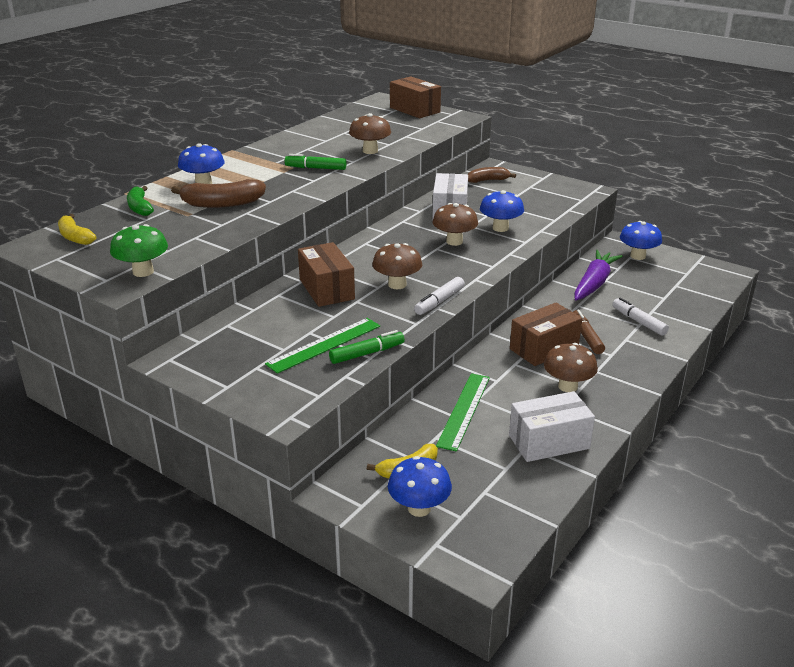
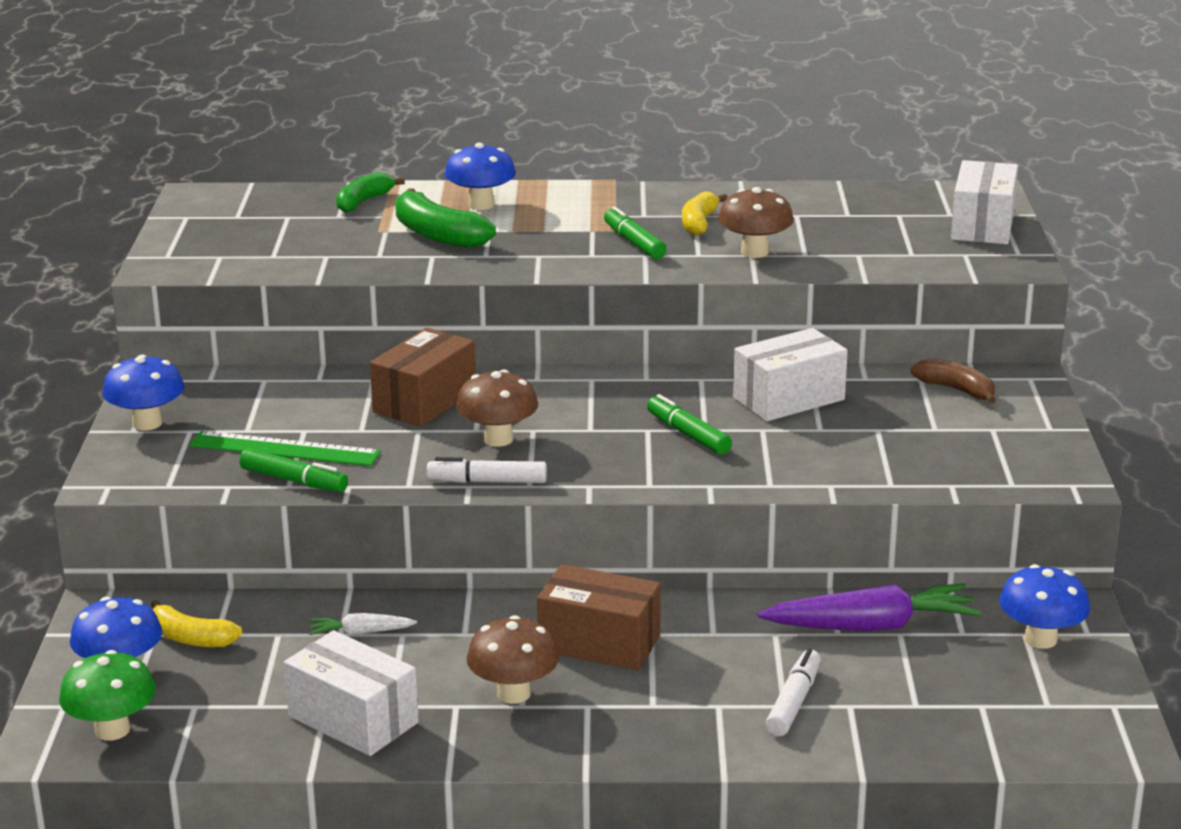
camera: 55 degrees right, 5 degrees down
yellow banana [58,214,96,245] -> yellow banana moved to [682,191,728,236]
green mushroom [110,224,168,277] -> green mushroom moved to [59,650,156,741]
brown banana [171,179,266,208] -> green banana [395,188,496,248]
brown box [390,76,441,118] -> white box [951,160,1018,244]
brown mushroom [433,203,478,246] -> green marker [647,394,732,455]
green ruler [436,373,490,452] -> white carrot [309,613,417,635]
blue mushroom [480,190,524,232] -> blue mushroom moved to [102,355,185,430]
brown marker [573,310,605,354] -> none

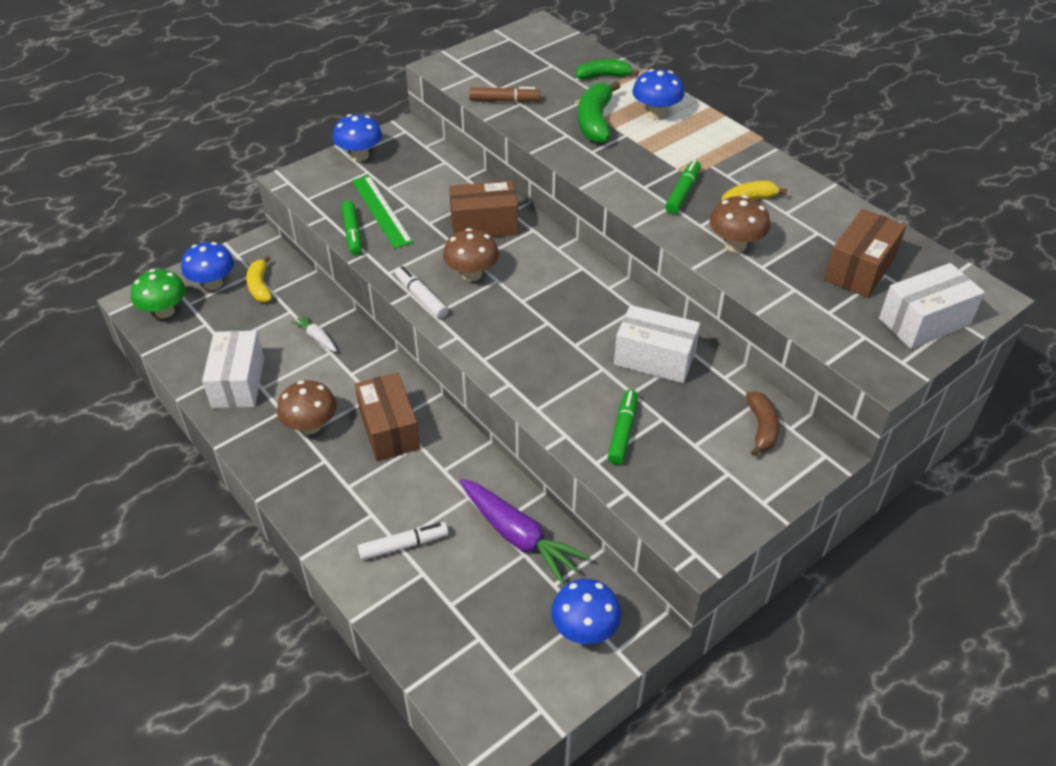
camera: 50 degrees right, 20 degrees up
green marker [647,394,732,455] -> green marker moved to [608,389,638,465]
none -> brown marker [469,87,540,102]
none -> brown box [824,209,906,298]

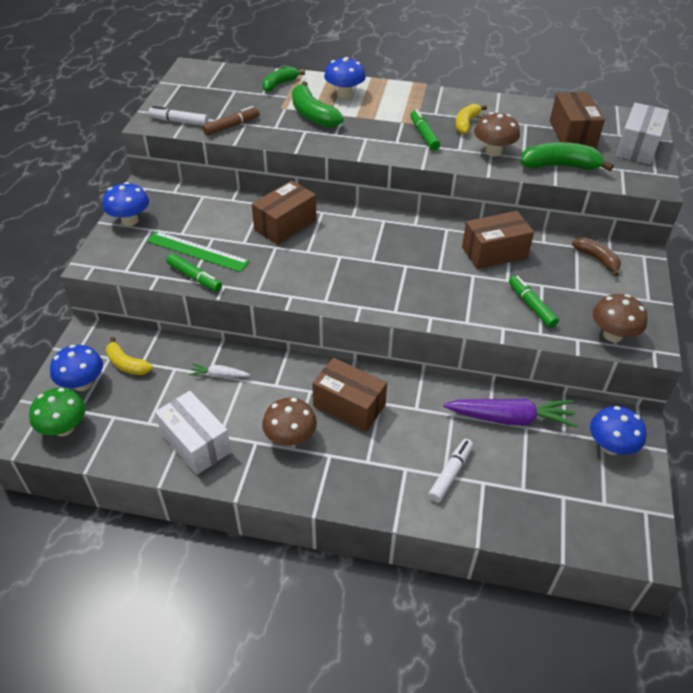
camera: 40 degrees left, 0 degrees up
white marker [395,266,448,319] -> white marker moved to [148,106,209,126]
brown mushroom [443,228,499,281] -> brown mushroom moved to [593,294,648,342]
white box [614,305,700,383] -> brown box [462,211,534,269]
none -> green banana [520,142,614,171]

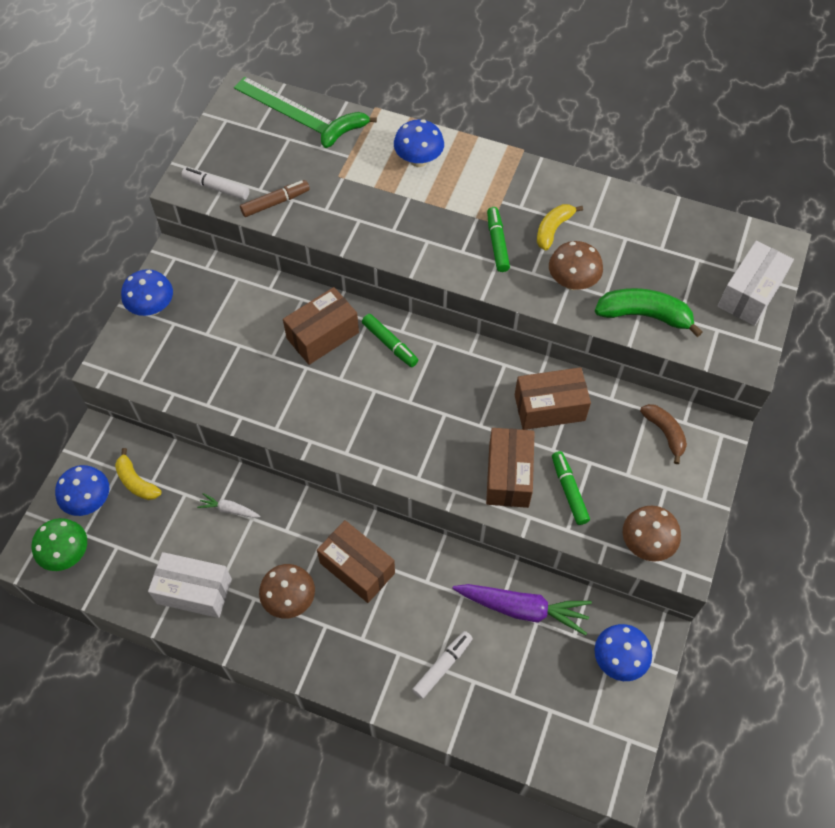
camera: 10 degrees right, 15 degrees up
green ruler [147,231,250,272] -> green ruler moved to [234,77,332,134]
white box [155,391,231,475] -> white box turned 45 degrees counterclockwise [148,552,232,618]
green marker [166,254,222,291] -> green marker moved to [362,314,418,367]
green banana [292,81,344,128] -> none
brown box [550,92,605,148] -> brown box moved to [486,428,535,508]

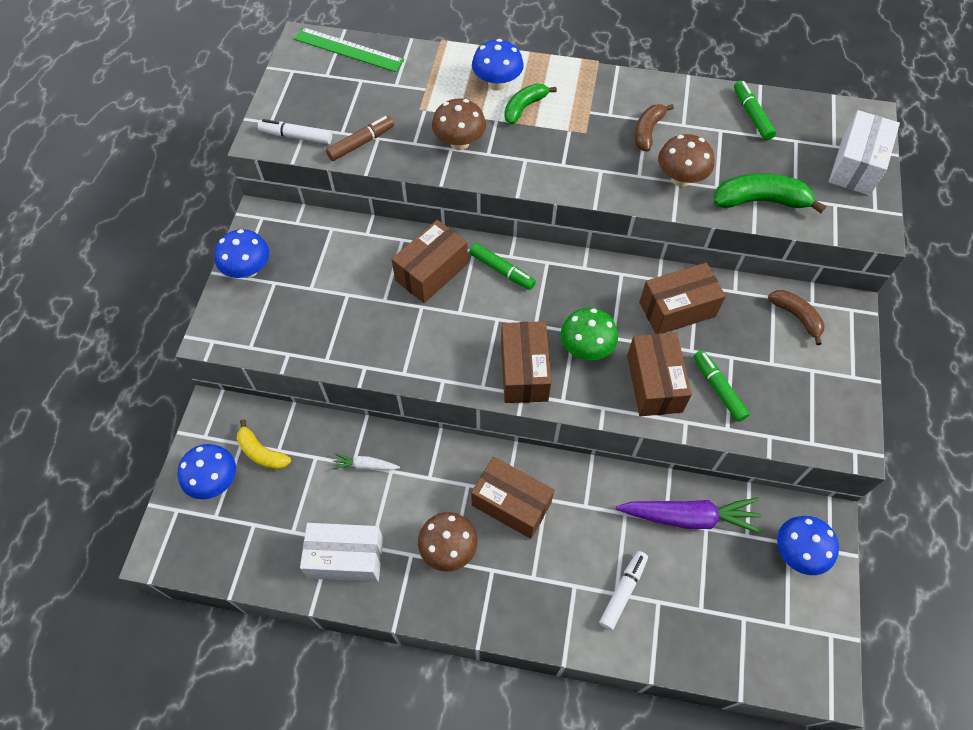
camera: 10 degrees left, 0 degrees up
green mushroom [32,518,87,571] -> green mushroom moved to [561,307,618,361]
green banana [321,112,377,148] -> green banana moved to [505,83,557,124]
green marker [487,207,510,272] -> green marker moved to [734,81,776,141]
yellow banana [537,204,583,250] -> brown banana [635,104,674,152]
brown mushroom [623,506,681,561] -> brown mushroom moved to [432,99,486,150]
none -> brown box [501,321,551,403]

